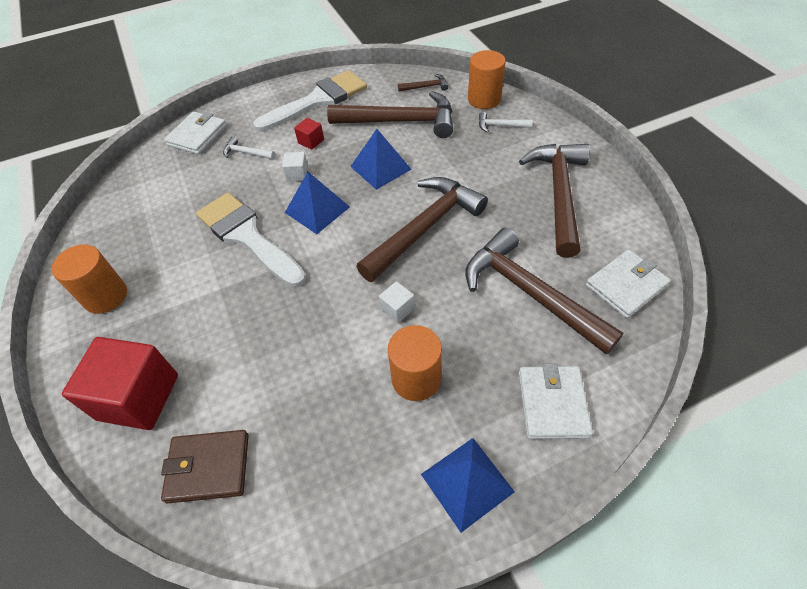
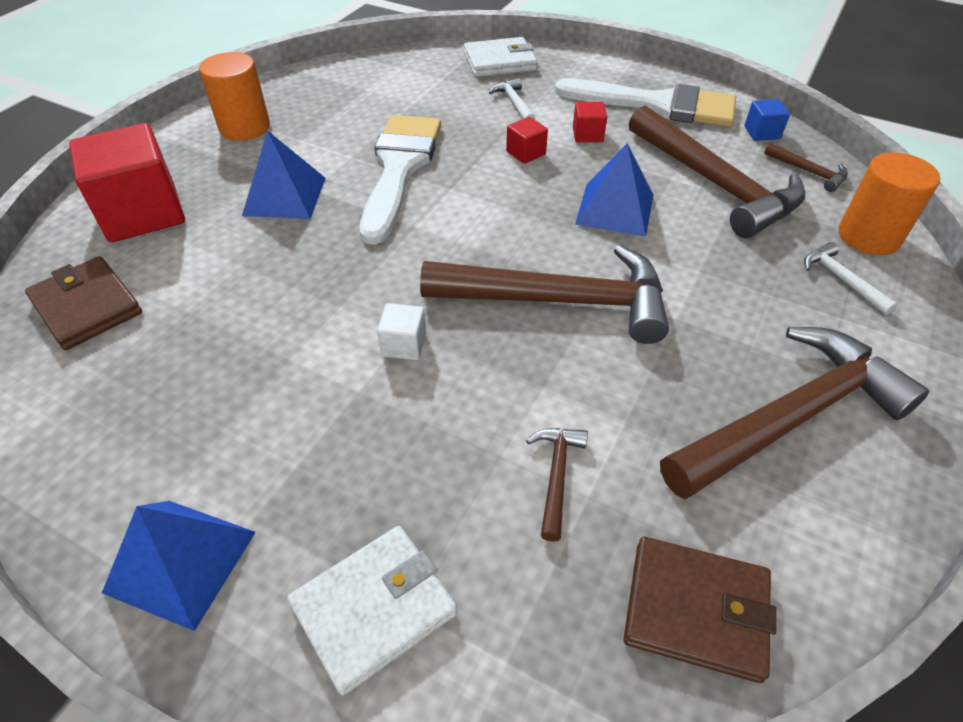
camera: 50 degrees right, 5 degrees down
white cube [282,152,308,182] -> red cube [506,117,548,164]
blue pyramid [285,172,350,234] -> blue pyramid moved to [242,130,326,219]
orange cylinder [388,325,442,401] -> none
brown hammer [465,228,623,355] -> brown hammer [526,428,588,542], size x0.42
white wallet [586,249,671,319] -> brown wallet [624,537,777,683]
none -> blue cube [745,99,790,141]

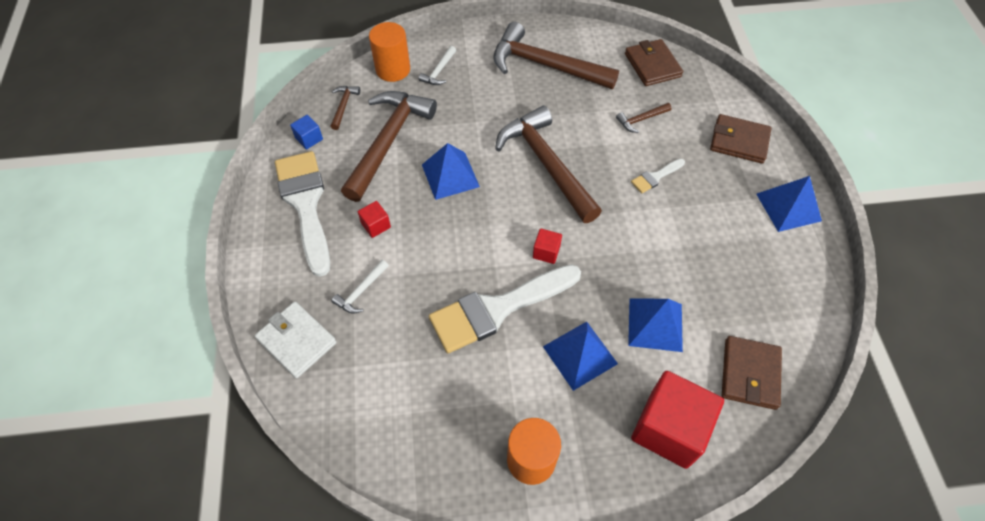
camera: 125 degrees left, 10 degrees up
white wallet [287,526,457,696] -> brown wallet [710,114,772,164]
white cube [377,303,426,360] -> none
red cube [506,117,548,164] -> red cube moved to [533,229,562,264]
none -> blue pyramid [628,298,683,352]
none -> white brush [631,159,685,193]

